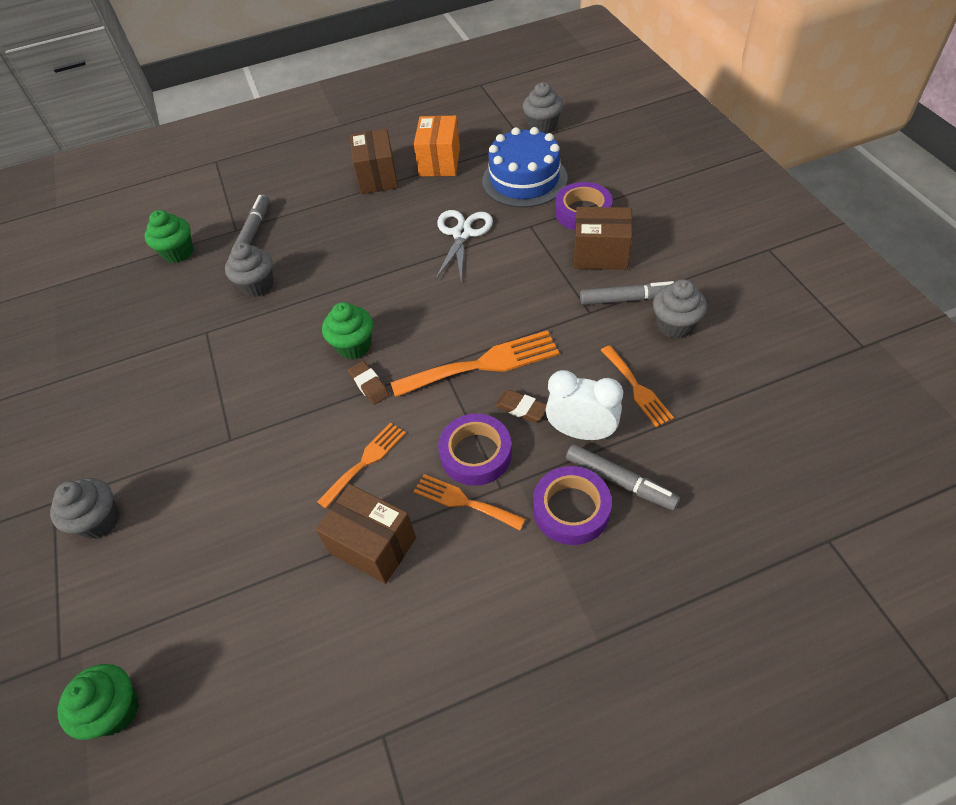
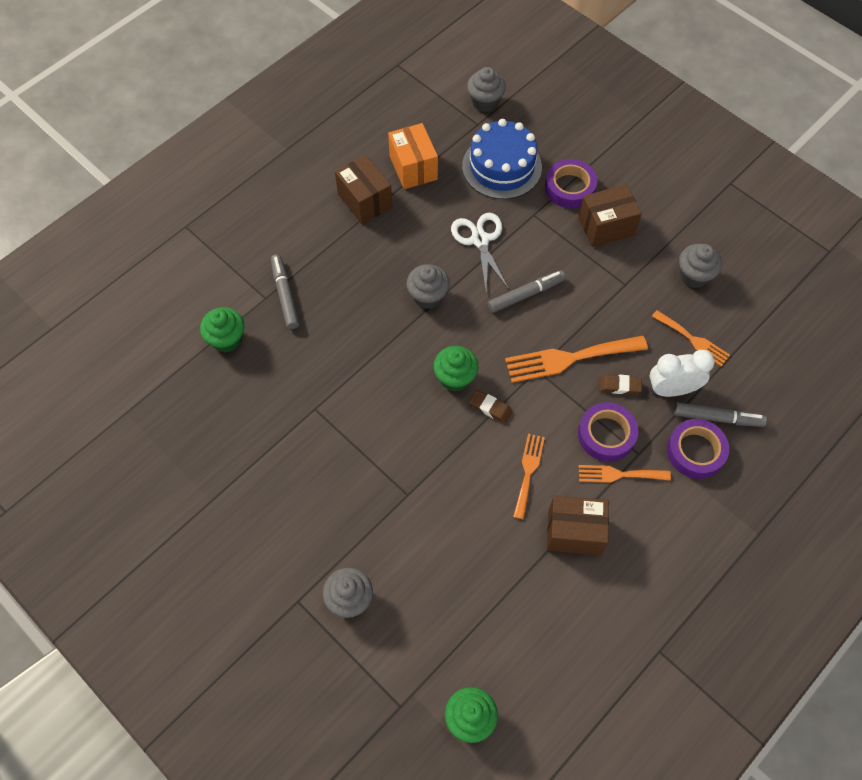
camera: 30 degrees left, 10 degrees up
grey cupcake [225,242,273,297] -> grey cupcake moved to [406,264,450,309]
orange fork [390,330,559,397] -> orange fork turned 150 degrees counterclockwise [505,335,648,383]
grey marker [580,281,674,305] -> grey marker moved to [488,270,566,313]

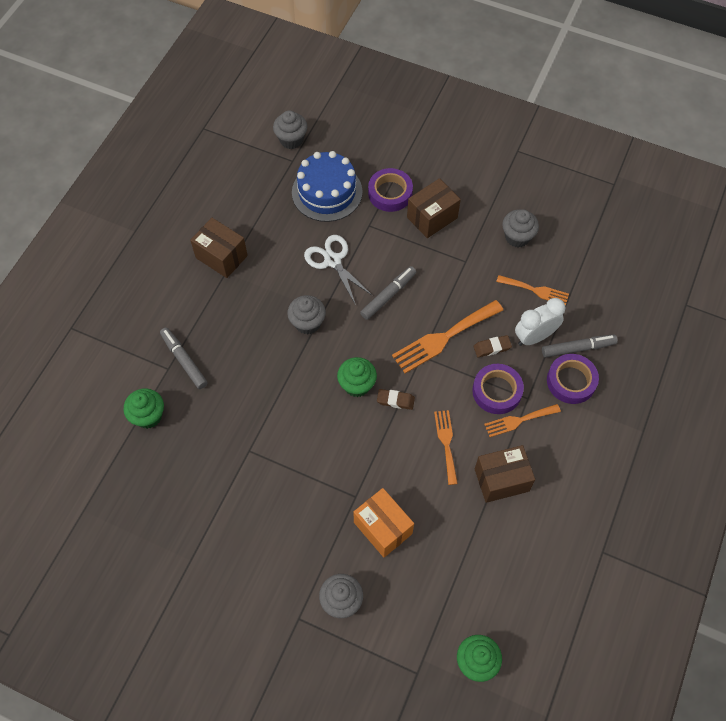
camera: 20 degrees left, 0 degrees up
orange box [388,123,438,189] -> orange box moved to [353,488,414,557]

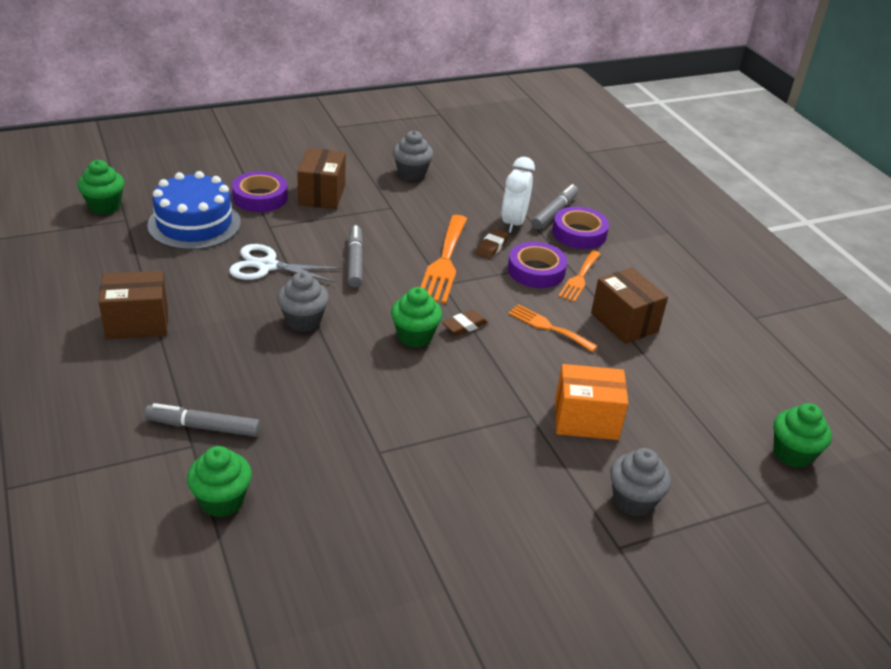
camera: 50 degrees left, 25 degrees down
grey cupcake [273,110,308,149] -> green cupcake [78,160,124,214]
brown box [475,445,535,503] -> brown box turned 60 degrees counterclockwise [591,267,668,344]
orange fork [496,275,569,306] -> none

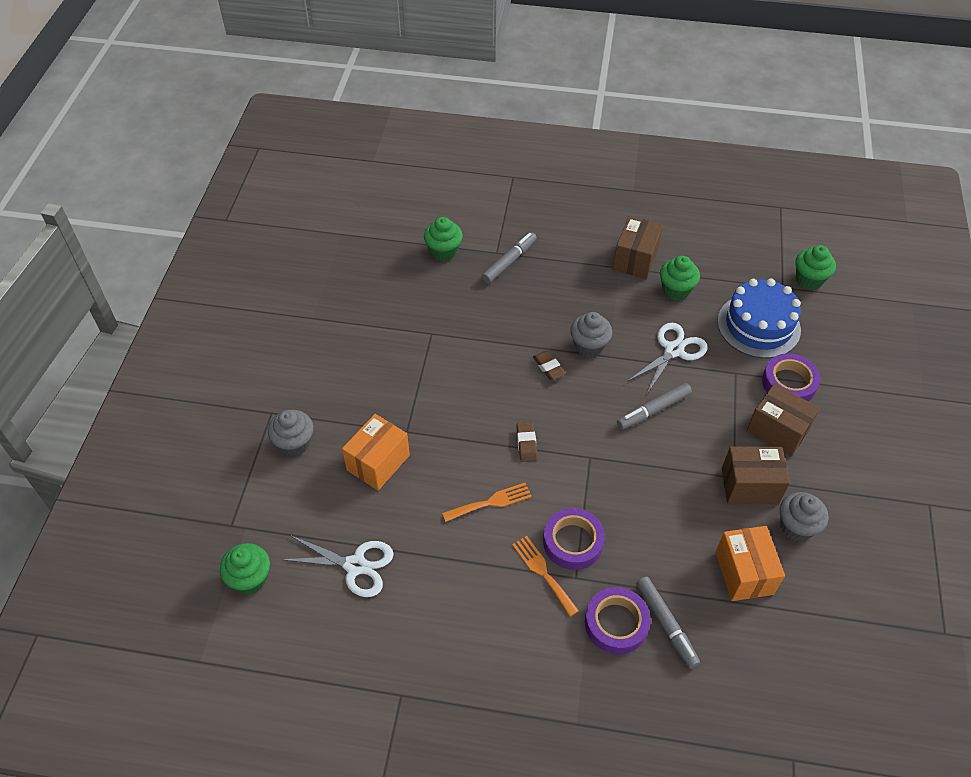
camera: 125 degrees right, 15 degrees up
grey marker [348,225,363,288] -> grey marker turned 120 degrees clockwise [617,383,692,430]
green cupcake [391,287,442,348] -> green cupcake moved to [660,256,700,301]
orange fork [421,215,467,304] -> none
brown eraser [476,229,509,259] -> brown eraser moved to [533,350,566,380]
white clock [502,157,535,233] -> none
brown box [591,267,668,344] -> brown box moved to [722,446,790,504]
none -> white scissors [280,535,394,597]
none -> orange box [715,526,785,601]

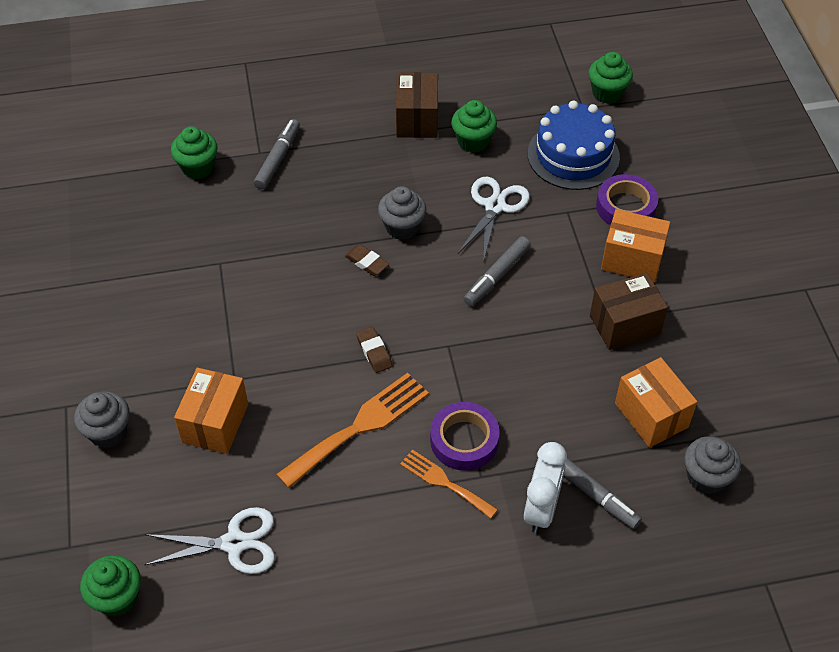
camera: 20 degrees left, 0 degrees up
orange fork [442,483,532,522] -> orange fork [276,373,429,488], size x1.66
purple tape [585,587,651,654] -> white clock [524,442,567,533]
brown box [747,383,820,457] -> orange box [601,209,670,282]
grey cupcake [780,492,829,542] -> grey cupcake moved to [684,436,741,494]

